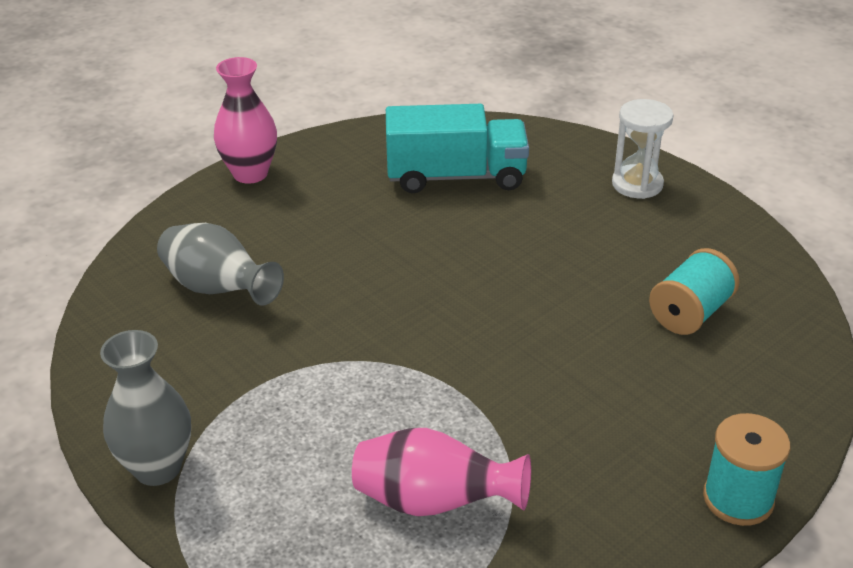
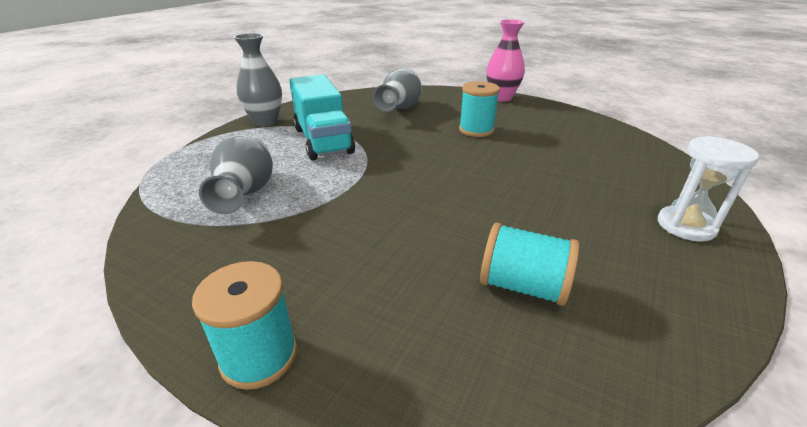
camera: 70 degrees right, 5 degrees down
pink vase [352,428,531,516] -> grey vase [199,135,273,214]
turquoise truck [386,104,529,193] -> turquoise truck moved to [289,75,355,160]
none -> turquoise spool [459,81,500,137]

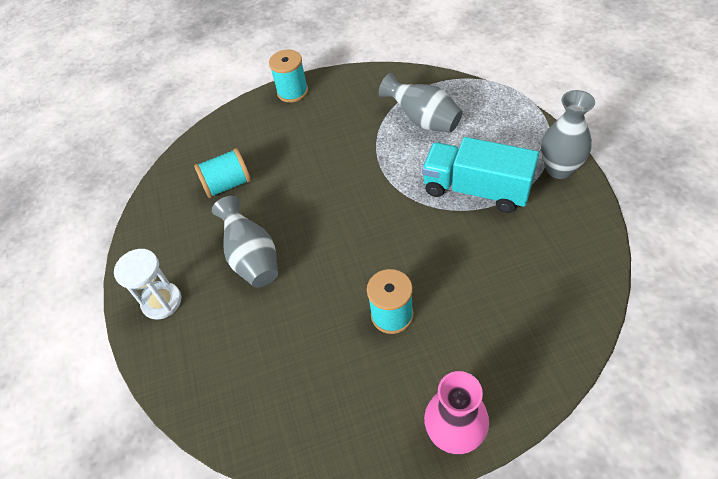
camera: 140 degrees right, 20 degrees up
grey vase [373,68,422,112] -> grey vase moved to [212,196,278,288]

